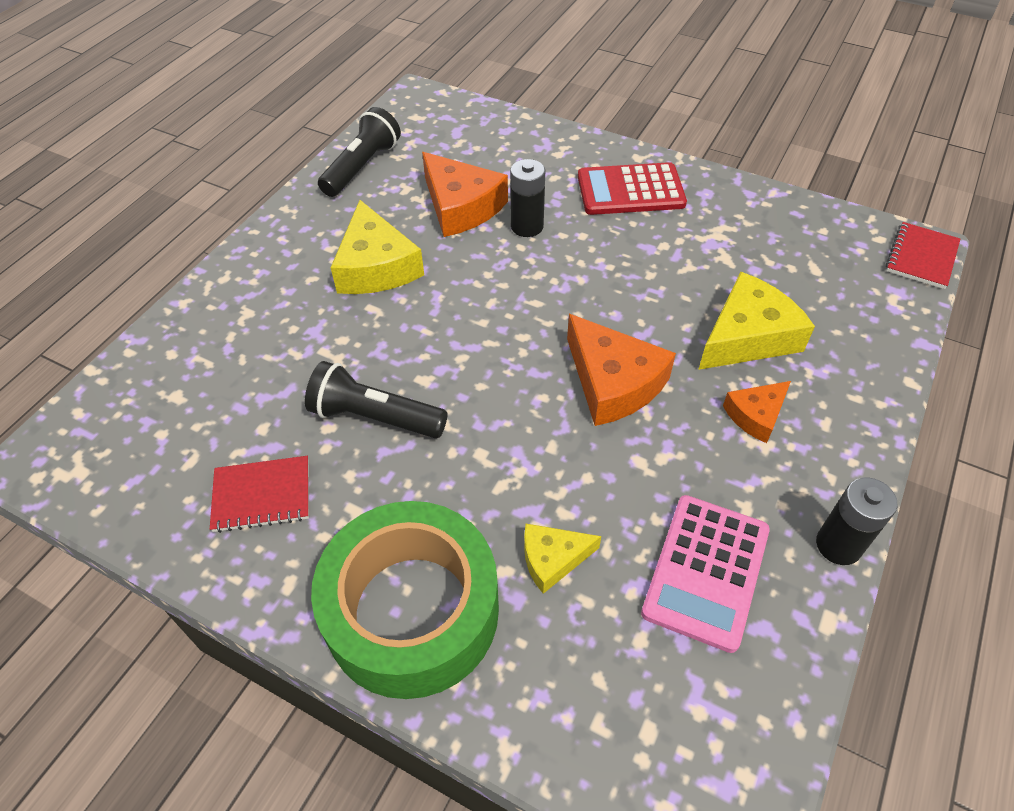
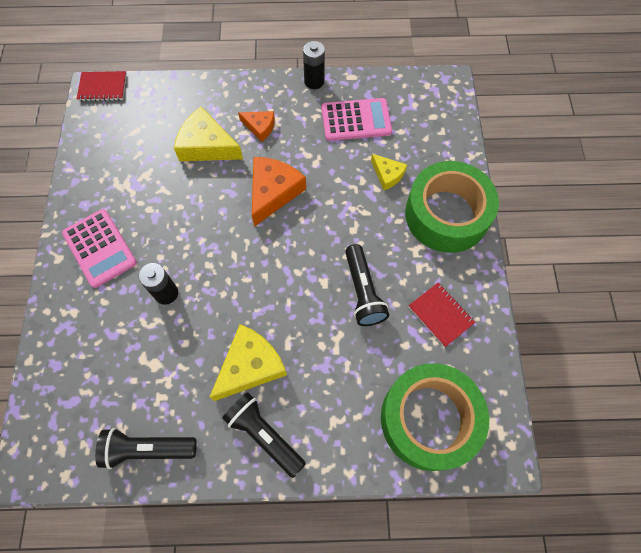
camera: 120 degrees left, 15 degrees up
orange cheese [422,152,508,237] -> none
red calculator [578,162,687,215] -> pink calculator [62,209,137,288]
none -> black flashlight [222,392,306,478]
none -> green tape [381,363,489,471]

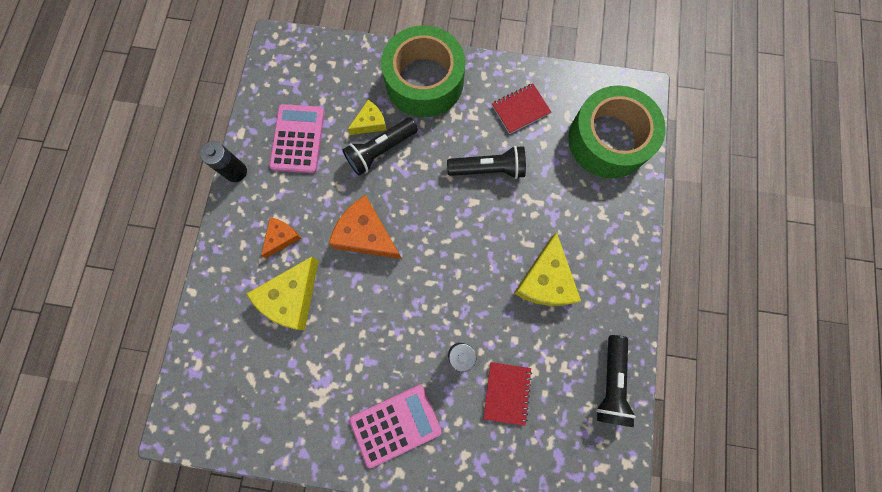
camera: 80 degrees left, 10 degrees up
red notebook [77,71,127,101] -> red notebook moved to [484,362,532,426]
yellow cheese [210,324,287,401] -> yellow cheese turned 135 degrees counterclockwise [514,232,581,306]
black flashlight [222,392,306,478] -> black flashlight moved to [343,118,418,176]

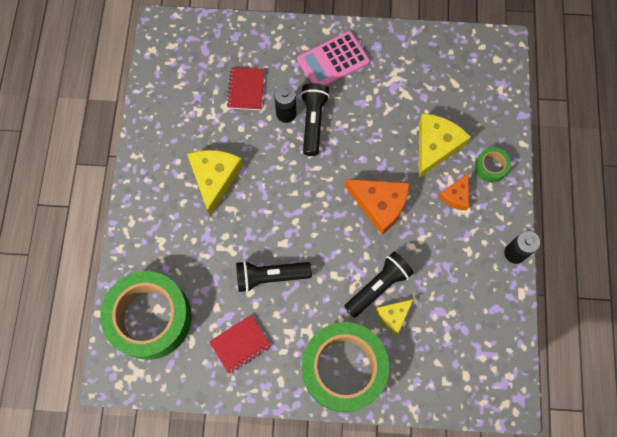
camera: 175 degrees right, 5 degrees down
pink calculator [269,104,325,173] -> none
black flashlight [596,335,636,427] -> black flashlight moved to [301,83,330,156]
none -> green tape [475,147,511,182]

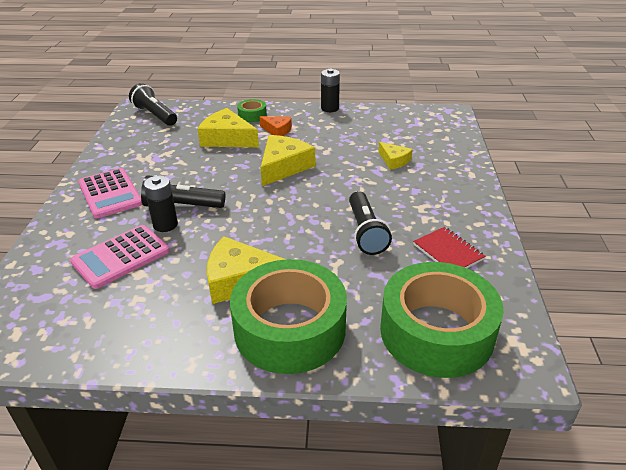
camera: 90 degrees left, 35 degrees down
red notebook [227,67,265,110] -> pink calculator [70,225,170,289]
green tape [302,322,389,412] -> green tape moved to [230,259,347,374]
black flashlight [344,252,414,318] -> black flashlight moved to [129,83,177,126]
orange cheese [345,179,410,235] -> yellow cheese [261,135,315,186]

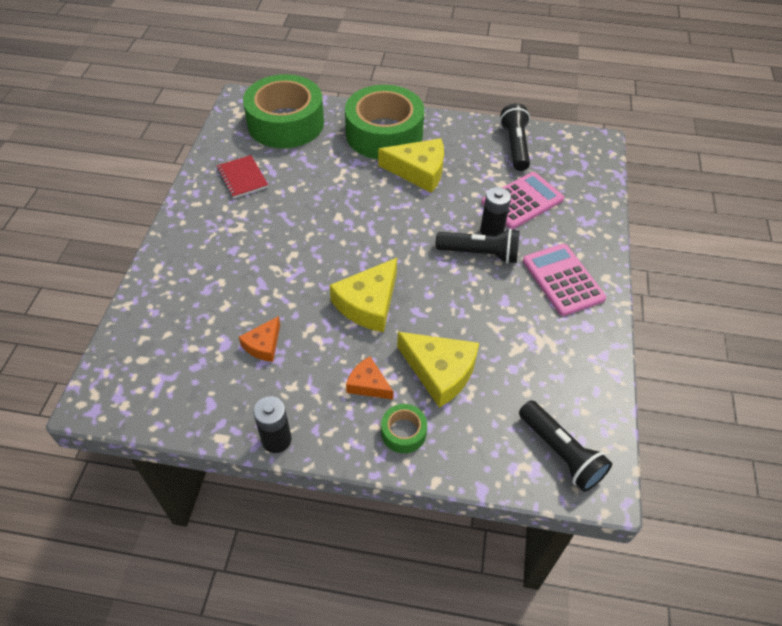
camera: 175 degrees left, 15 degrees up
black flashlight [349,191,392,255] -> black flashlight moved to [500,103,530,171]
yellow cheese [379,142,413,170] -> none
none -> orange cheese [239,316,280,362]

